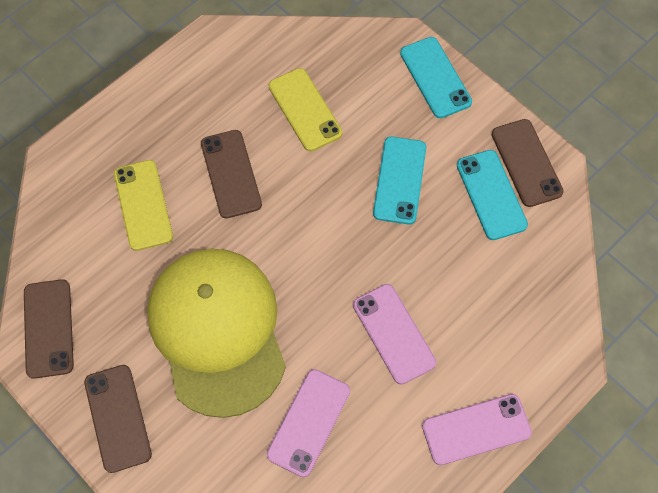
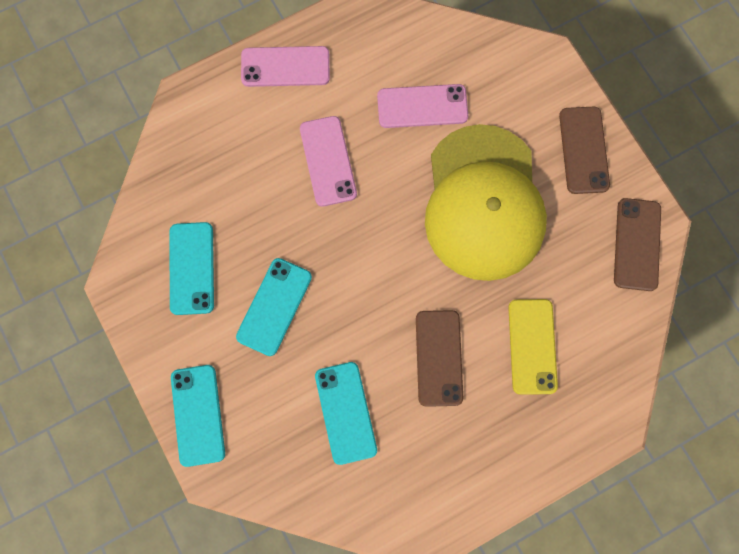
camera: 165 degrees left, 10 degrees up
pink phone [266,369,350,477] -> pink phone turned 45 degrees clockwise [377,84,468,128]
yellow phone [269,68,342,151] -> turquoise phone [315,362,377,465]
brown phone [492,119,564,207] -> none

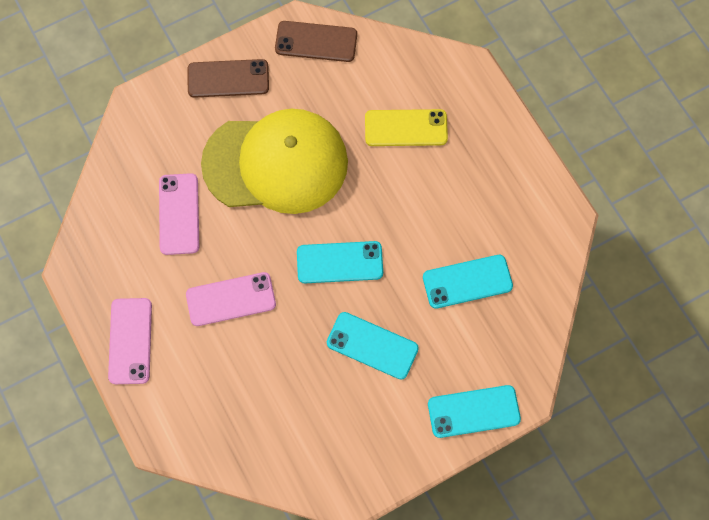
camera: 90 degrees left, 5 degrees down
turquoise phone [170,222,214,315] -> turquoise phone moved to [297,241,383,283]
brown phone [416,310,463,407] -> none

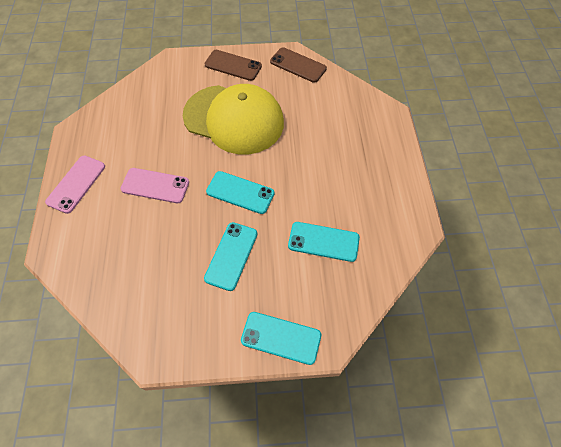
camera: 25 degrees right, 10 degrees down
pink phone [159,173,199,255] -> none
turquoise phone [327,312,419,379] -> turquoise phone turned 60 degrees clockwise [204,222,257,291]
yellow phone [365,109,448,146] -> none

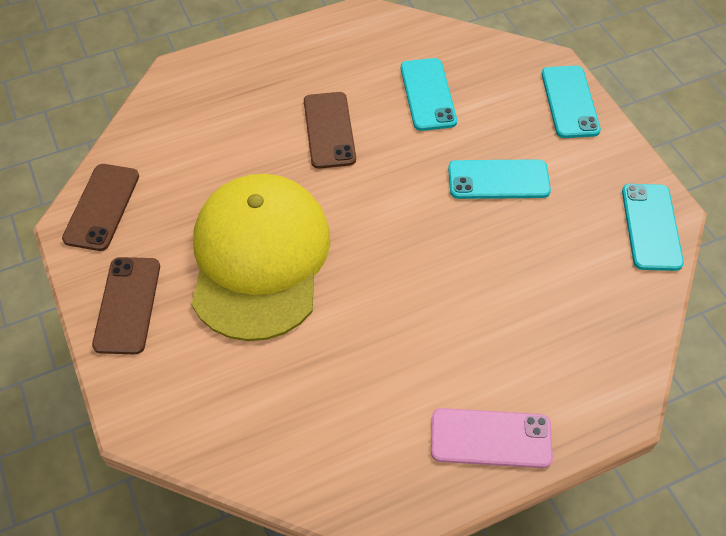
camera: 110 degrees left, 5 degrees down
pink phone [120,168,189,203] -> none
turquoise phone [206,171,275,214] -> turquoise phone moved to [622,184,684,271]
none -> brown phone [304,92,356,169]

